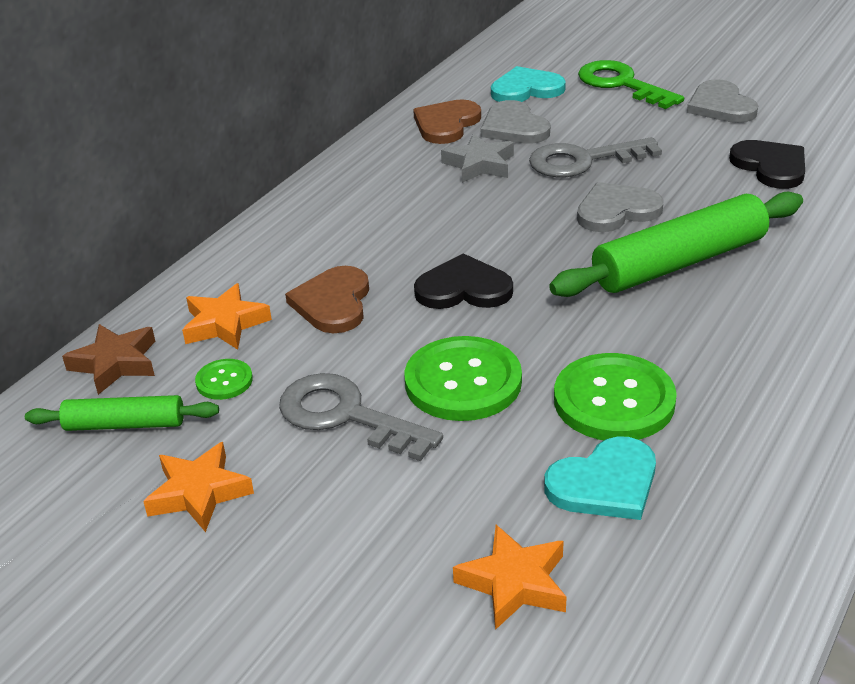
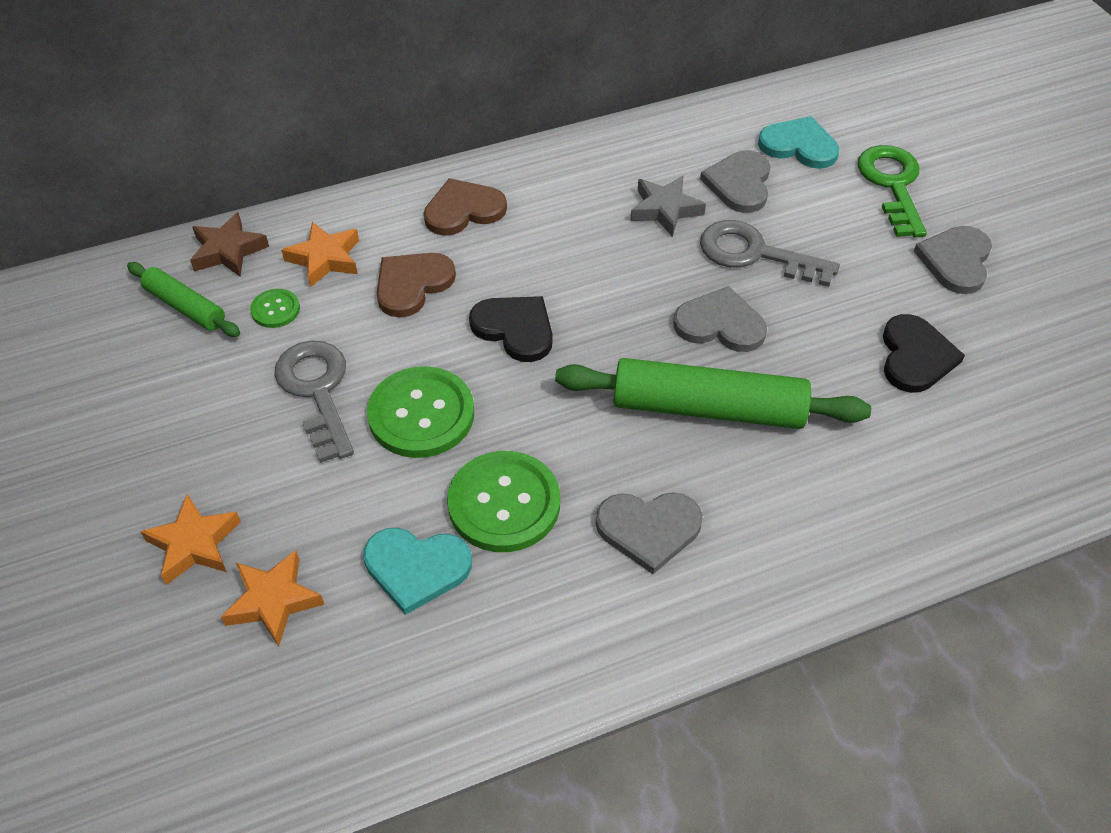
camera: 35 degrees right, 15 degrees up
orange star [143,442,254,532] -> orange star moved to [140,494,241,585]
brown heart [413,99,481,144] -> brown heart moved to [424,178,507,236]
none -> grey heart [596,492,703,574]

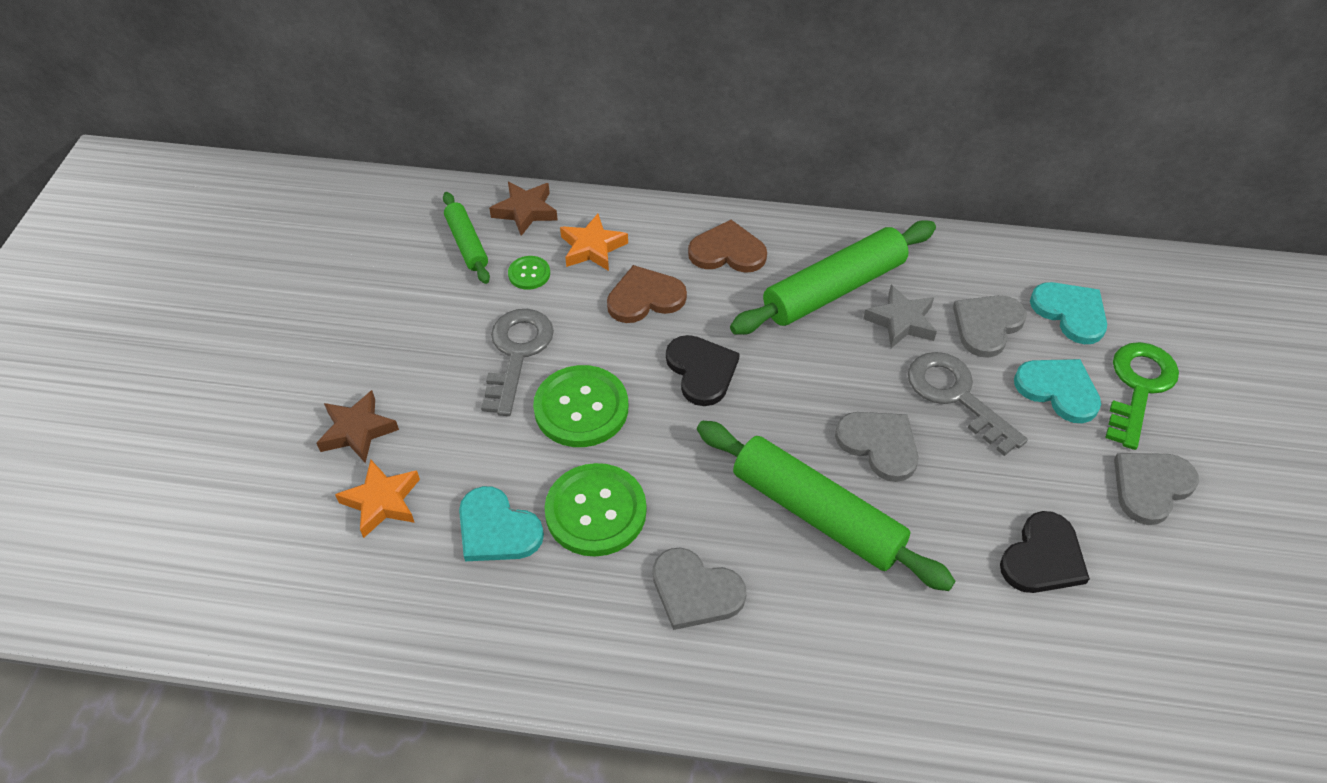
camera: 30 degrees right, 0 degrees up
orange star [140,494,241,585] -> brown star [317,390,399,463]
none -> green rolling pin [730,221,936,335]
none -> turquoise heart [1014,359,1101,423]

